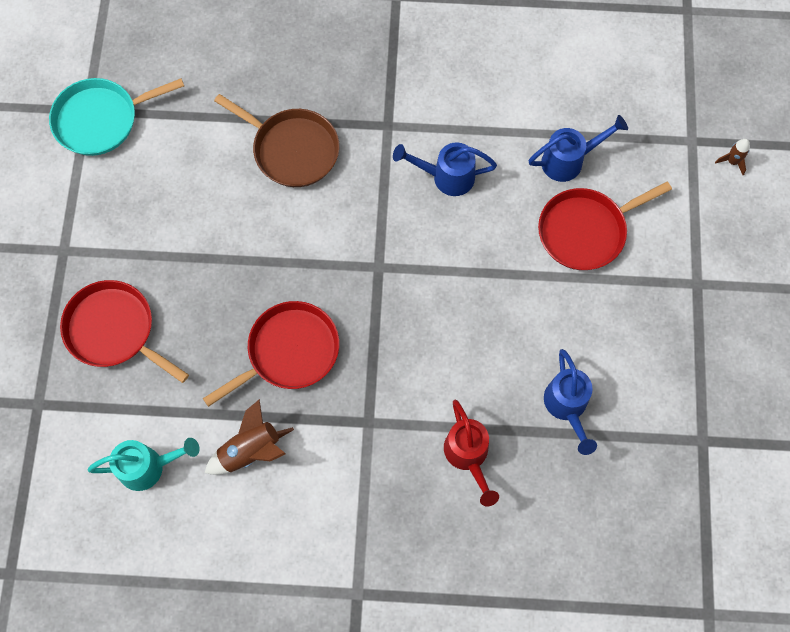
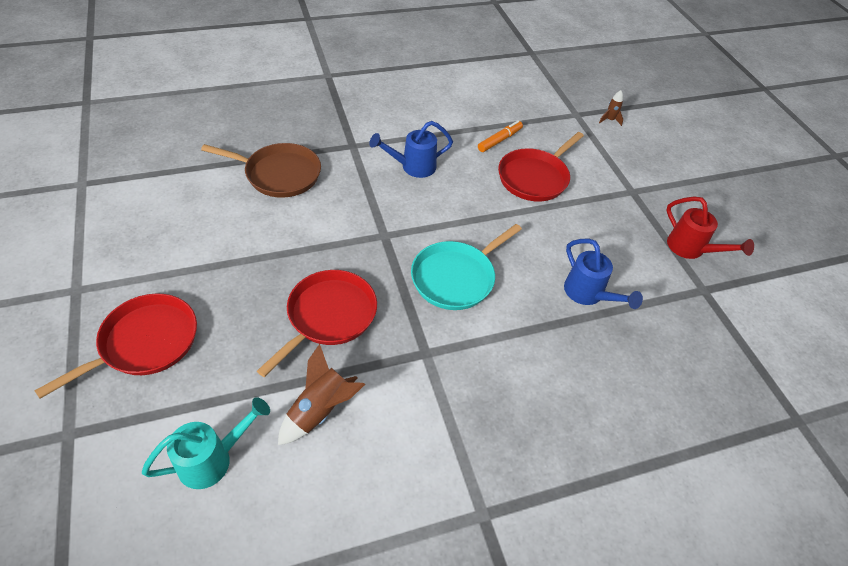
camera: 25 degrees left, 20 degrees down
turquoise pan [49,78,184,156] -> turquoise pan moved to [411,224,522,310]
red pan [60,280,189,383] -> red pan turned 120 degrees clockwise [34,294,197,399]
red watering can [444,400,499,506] -> red watering can moved to [666,196,754,259]
blue watering can [529,115,628,182] -> orange marker [478,120,523,152]

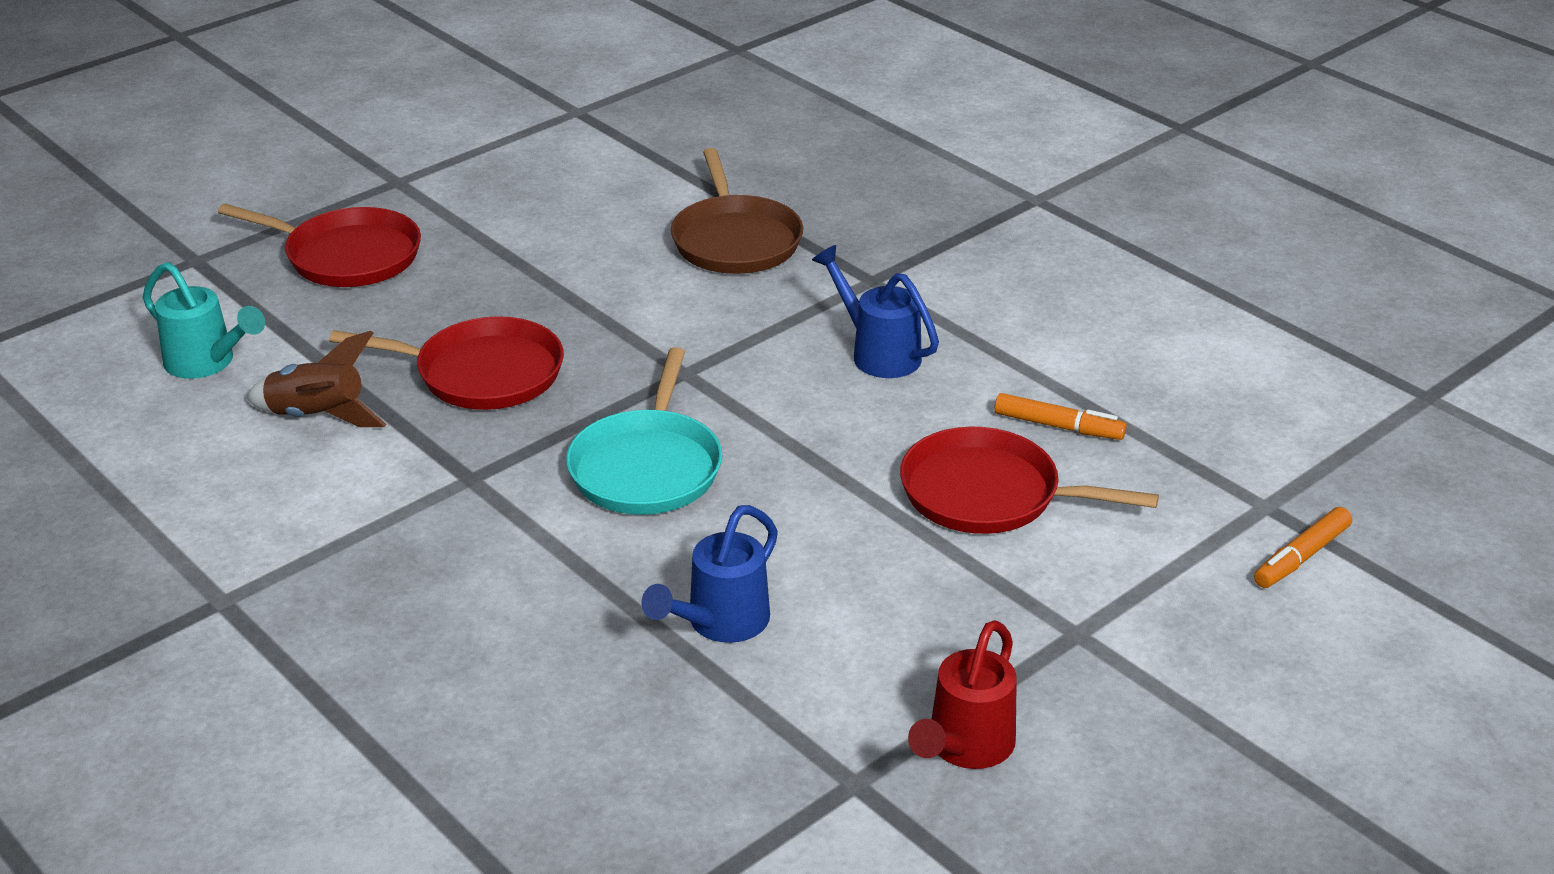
camera: 70 degrees right, 15 degrees down
turquoise pan [411,224,522,310] -> turquoise pan turned 105 degrees counterclockwise [566,347,723,515]
brown rocket [599,90,623,126] -> orange marker [1254,507,1352,588]

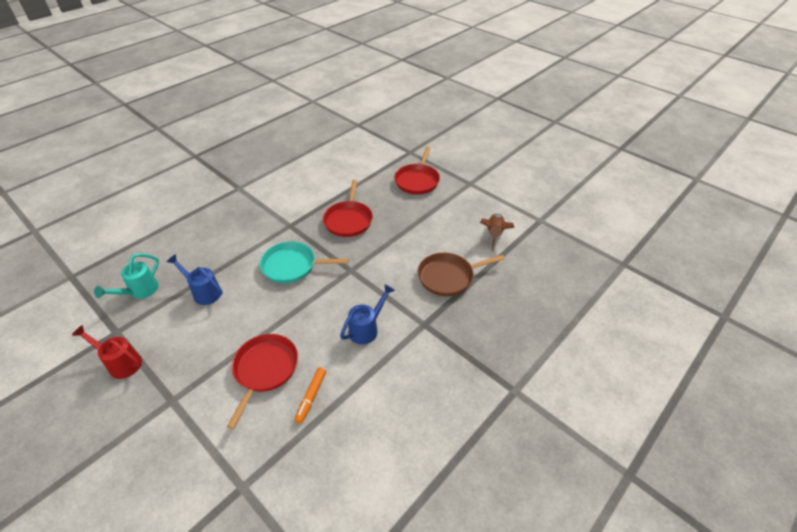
camera: 85 degrees right, 10 degrees up
turquoise watering can [143,262,265,379] -> turquoise watering can moved to [94,253,159,299]
brown rocket [246,331,387,427] -> brown rocket moved to [480,214,515,251]
orange marker [1254,507,1352,588] -> none

